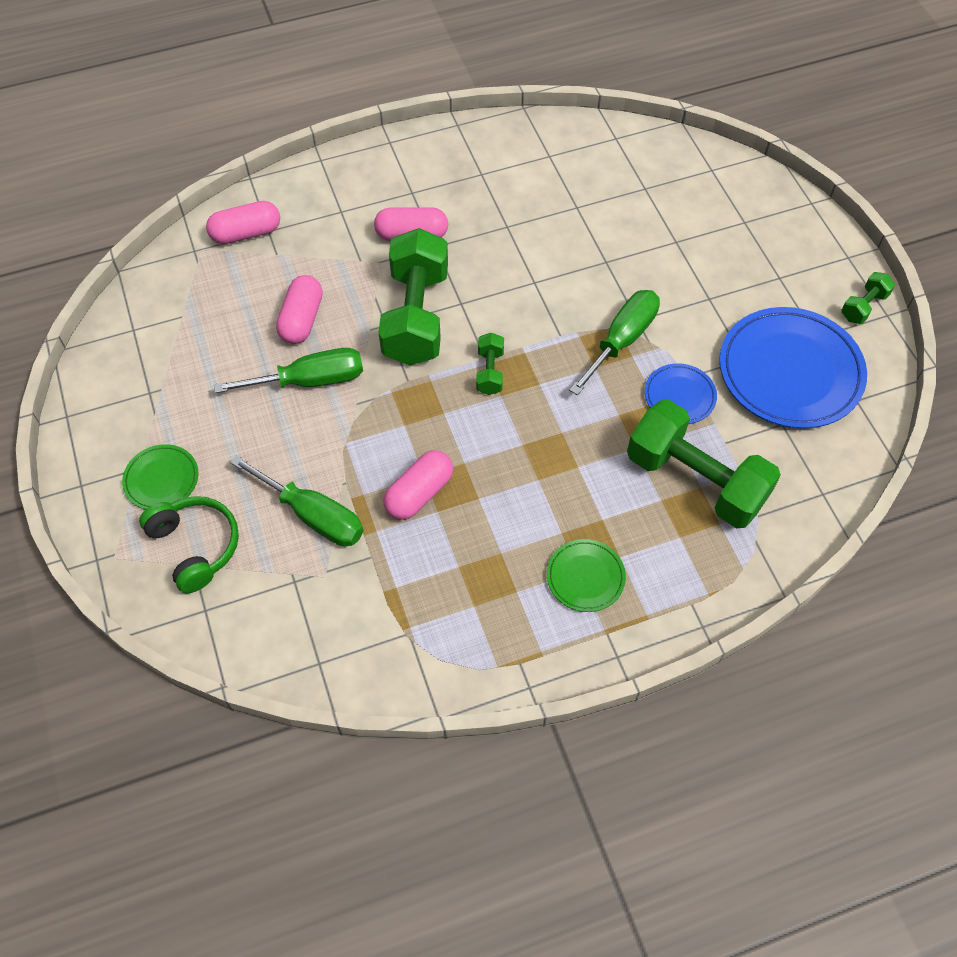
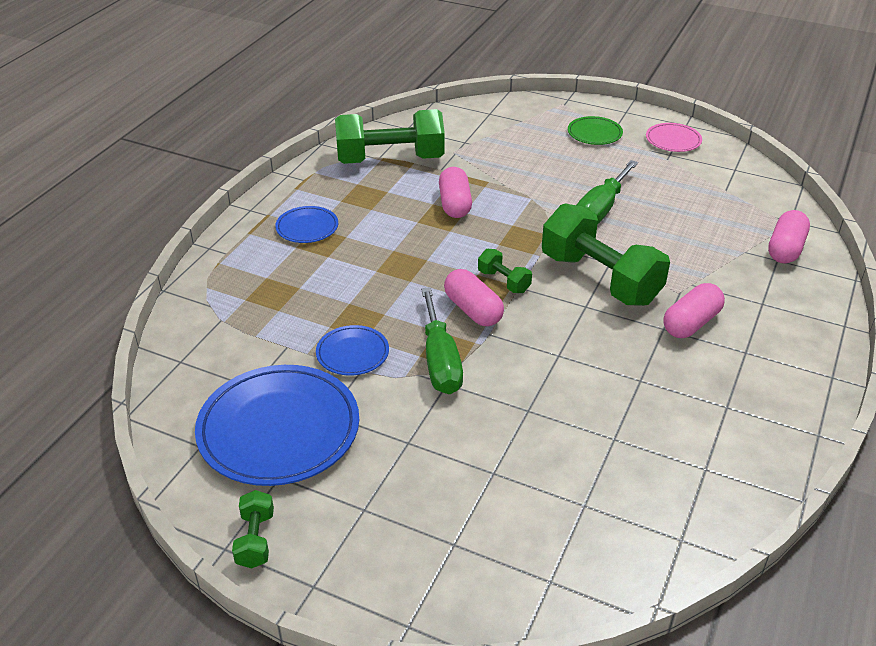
camera: 135 degrees right, 20 degrees down
green headphones [139,496,239,593] -> none
green screwdriver [230,455,363,546] -> none
pink capsule [276,275,323,344] -> pink capsule moved to [444,269,504,326]
green plate [547,539,626,612] -> blue plate [275,206,338,243]
green dumbbell [627,399,781,528] -> green dumbbell moved to [335,109,445,164]
none -> pink plate [646,123,702,152]

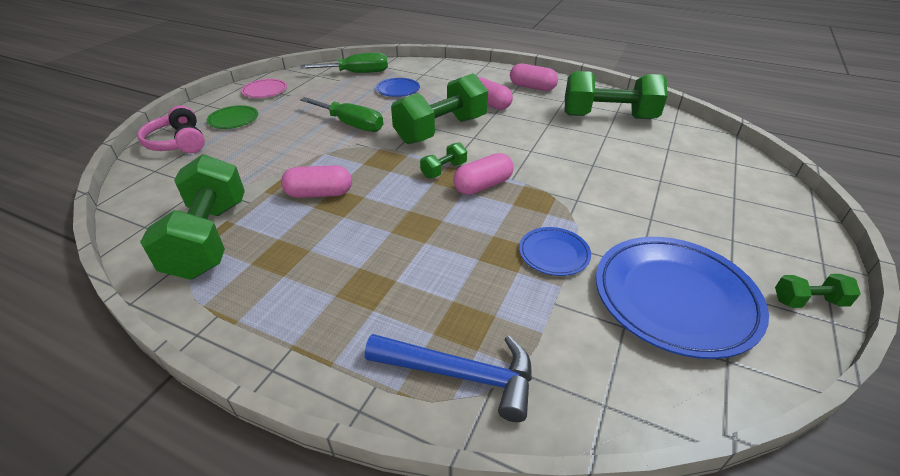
camera: 90 degrees left, 0 degrees up
blue plate [275,206,338,243] -> blue plate moved to [376,78,420,97]
green screwdriver [421,287,463,394] -> green screwdriver moved to [300,53,388,73]
pink capsule [768,210,810,264] -> pink capsule moved to [510,63,558,91]
none -> pink headphones [137,105,205,153]
none -> blue hammer [365,334,532,422]
none -> green dumbbell [565,71,668,119]

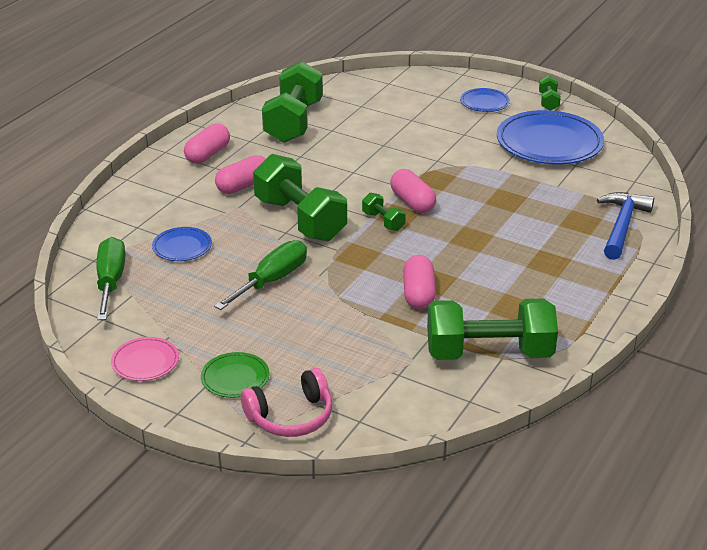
camera: 85 degrees left, 5 degrees down
blue plate [519,227,591,276] -> blue plate moved to [460,88,510,112]

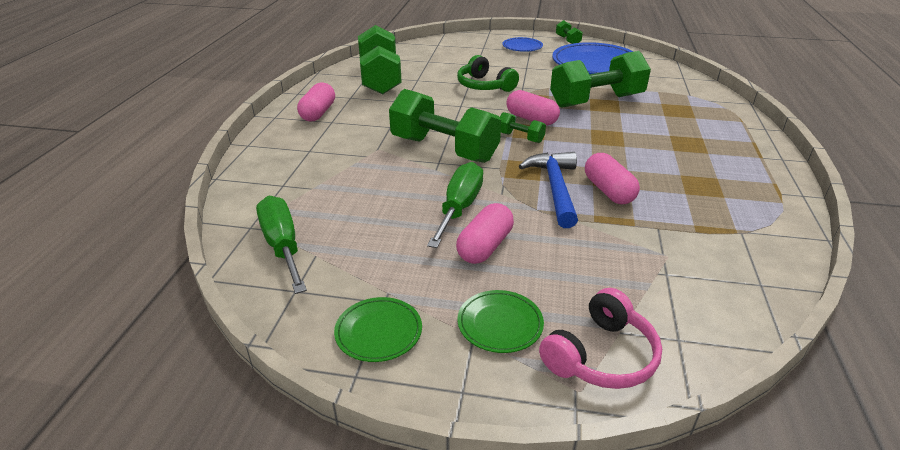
camera: 20 degrees left, 0 degrees up
pink plate [111,337,179,381] -> green plate [334,297,422,362]
blue plate [152,227,212,261] -> none
pink capsule [215,155,266,194] -> pink capsule moved to [456,203,514,264]
green dumbbell [427,299,558,360] -> green dumbbell moved to [550,51,651,108]
blue hammer [597,192,654,260] -> blue hammer moved to [519,152,578,228]
none -> green headphones [457,55,519,92]

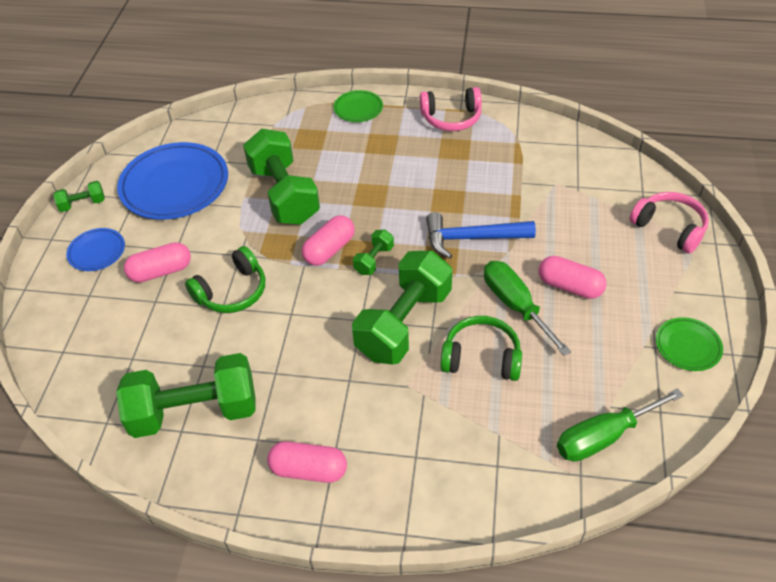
camera: 90 degrees left, 15 degrees up
green screwdriver [427,162,483,248] -> green screwdriver turned 45 degrees clockwise [484,261,571,356]
green plate [458,290,544,353] -> green plate moved to [333,90,383,122]
pink capsule [585,153,640,204] -> pink capsule moved to [124,242,191,283]
none -> pink headphones [420,87,482,131]
none -> green headphones [440,316,522,381]

